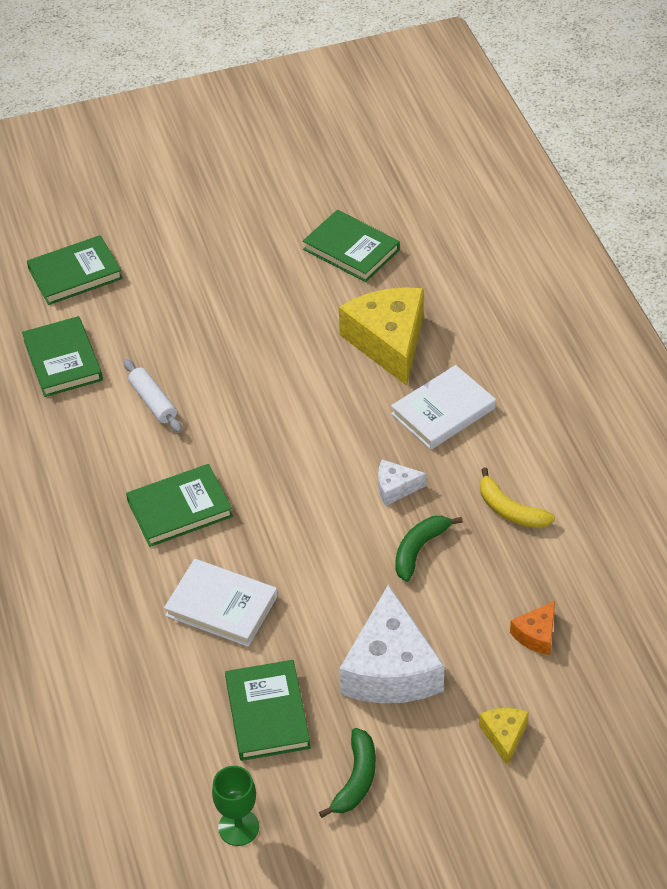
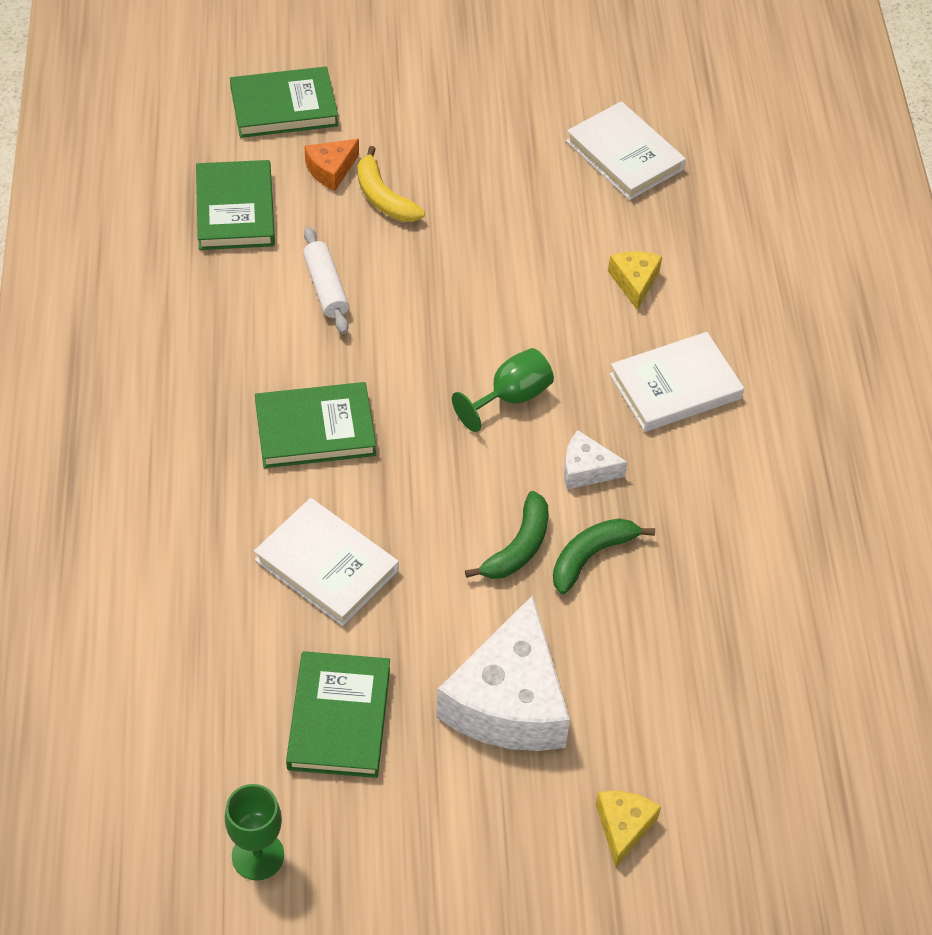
camera: 10 degrees right, 5 degrees up
green book [303,210,400,282] -> white book [566,101,686,200]
green banana [319,728,376,818] -> green banana moved to [465,491,548,579]
yellow cheese [339,287,424,386] -> yellow cheese [608,251,662,310], size x0.47
yellow banana [480,467,555,528] -> yellow banana moved to [357,146,425,222]
orange cheese [510,601,555,655] -> orange cheese moved to [304,139,359,191]
none -> green goblet [452,348,554,432]

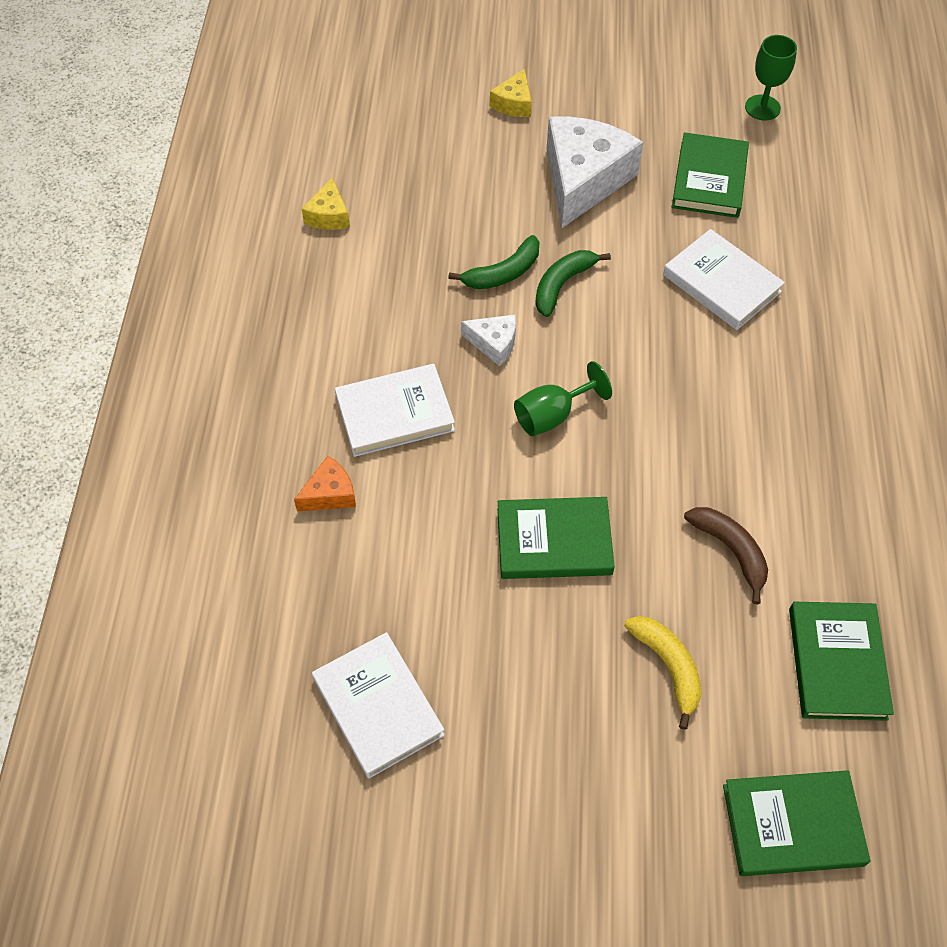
camera: 170 degrees left, 5 degrees up
green book [255,382,376,468] -> green book moved to [497,497,615,579]
white rolling pin [303,227,349,334] -> brown banana [684,507,768,605]
orange cheese [304,139,359,191] -> orange cheese moved to [294,456,356,511]
yellow cheese [608,251,662,310] -> yellow cheese moved to [302,177,350,230]

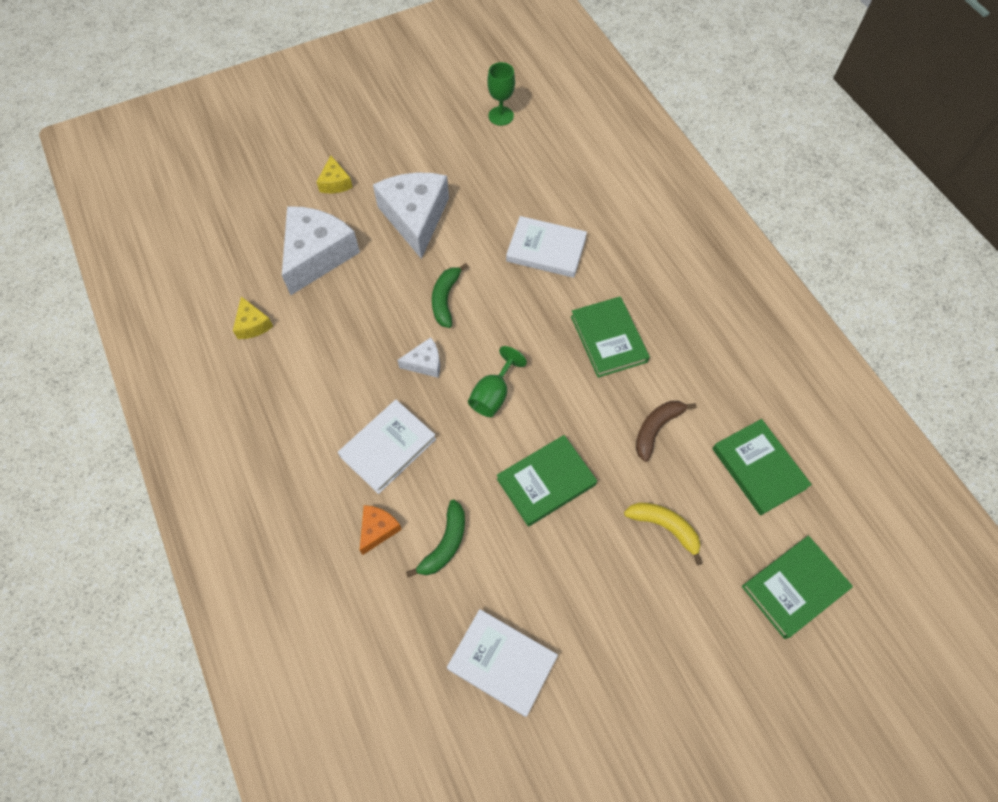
camera: 30 degrees left, 5 degrees up
green banana [448,235,540,289] -> green banana moved to [406,499,465,577]
green book [672,132,749,218] -> green book moved to [571,297,650,378]
brown banana [684,507,768,605] -> brown banana turned 75 degrees counterclockwise [636,401,697,462]
none -> white cheese [282,206,360,295]

